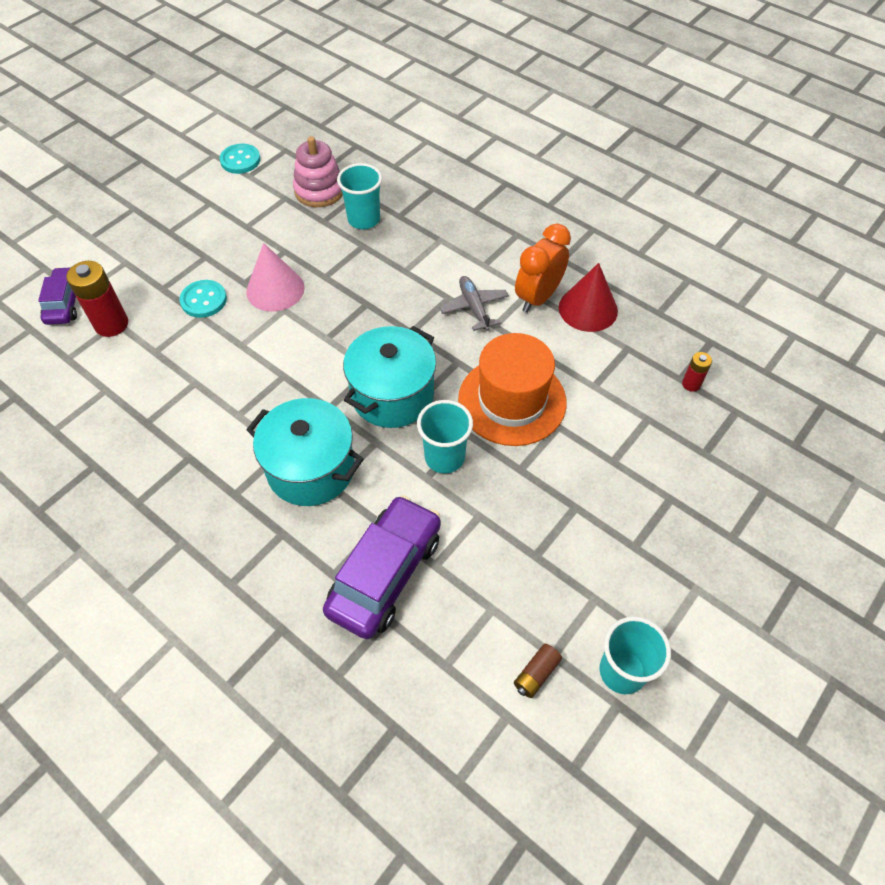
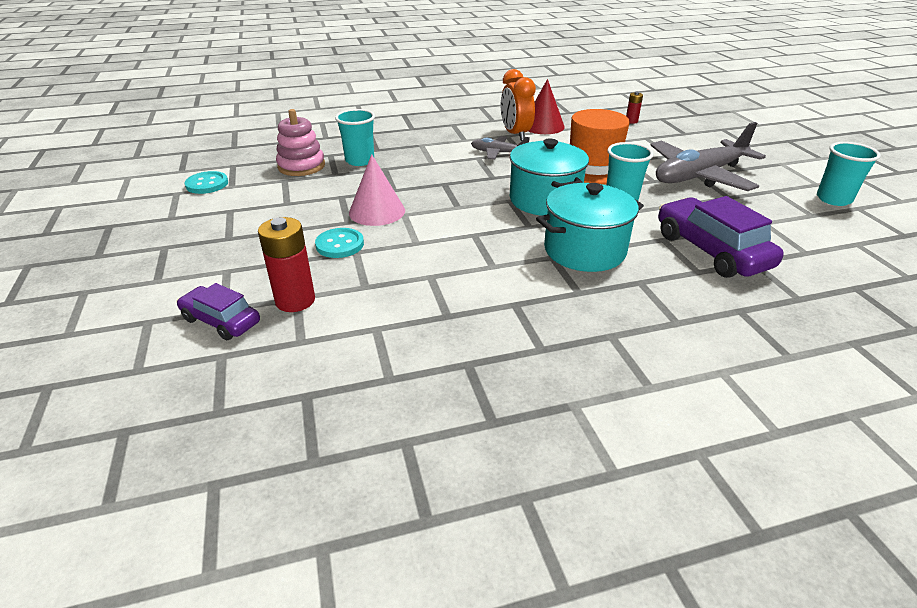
camera: 55 degrees left, 20 degrees down
brown battery [514,644,562,698] -> none
none -> grey plane [650,122,766,191]

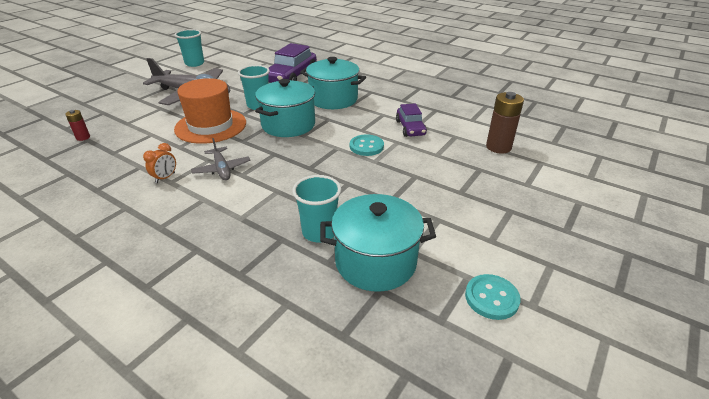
camera: 130 degrees left, 0 degrees up
purple car [177,283,260,340] -> purple car moved to [396,103,427,137]
red battery [258,217,315,312] -> brown battery [486,92,524,154]
pink stacking toy [276,109,325,176] -> turquoise pot [320,194,436,292]
turquoise button [315,228,364,258] -> turquoise button moved to [350,134,384,156]
pink cone [349,154,405,226] -> none
orange clock [501,69,536,141] -> orange clock [143,143,176,183], size x0.53
red cone [528,79,565,134] -> none

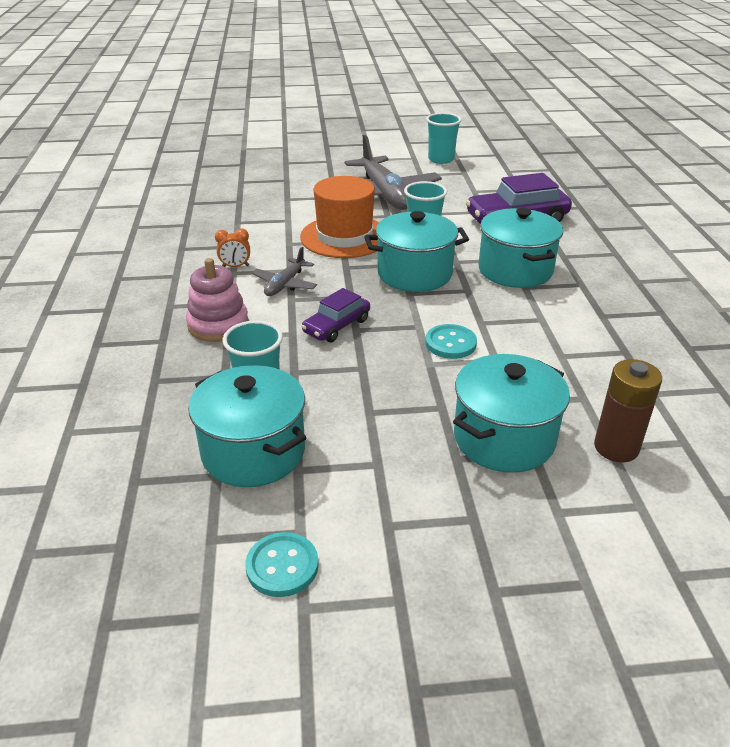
camera: 50 degrees right, 0 degrees up
red battery [65,110,90,141] -> none
purple car [396,103,427,137] -> purple car moved to [301,288,370,342]
none -> pink stacking toy [186,258,249,342]
none -> turquoise pot [453,354,570,473]

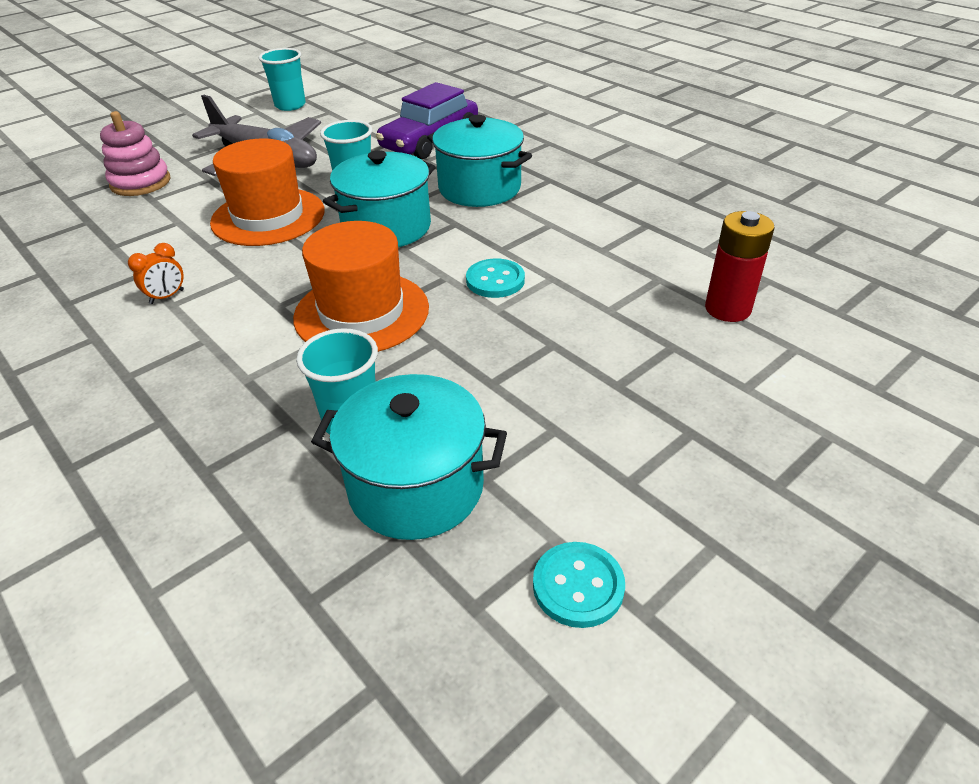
camera: 35 degrees left, 5 degrees up
pink stacking toy [186,258,249,342] -> pink stacking toy moved to [100,111,170,196]
grey plane [252,247,317,296] -> none
purple car [301,288,370,342] -> orange hat [293,221,429,352]
turquoise pot [453,354,570,473] -> none
brown battery [594,359,662,462] -> red battery [705,211,775,322]

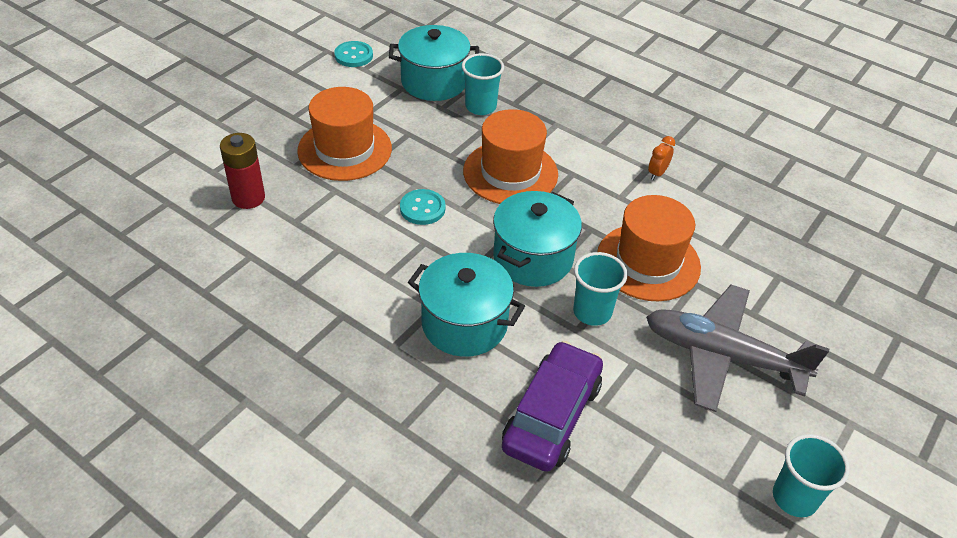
camera: 165 degrees right, 5 degrees up
pink stacking toy [100,111,170,196] -> none
none -> orange hat [297,87,392,181]

